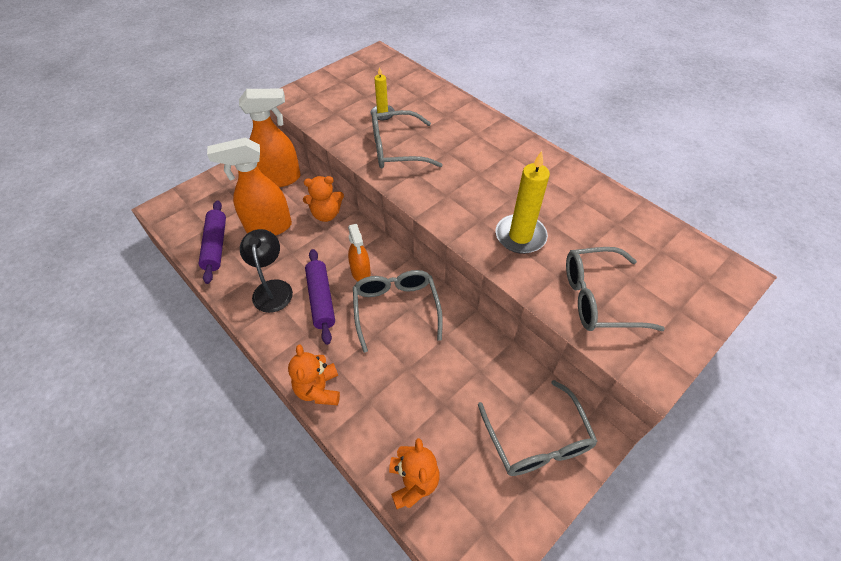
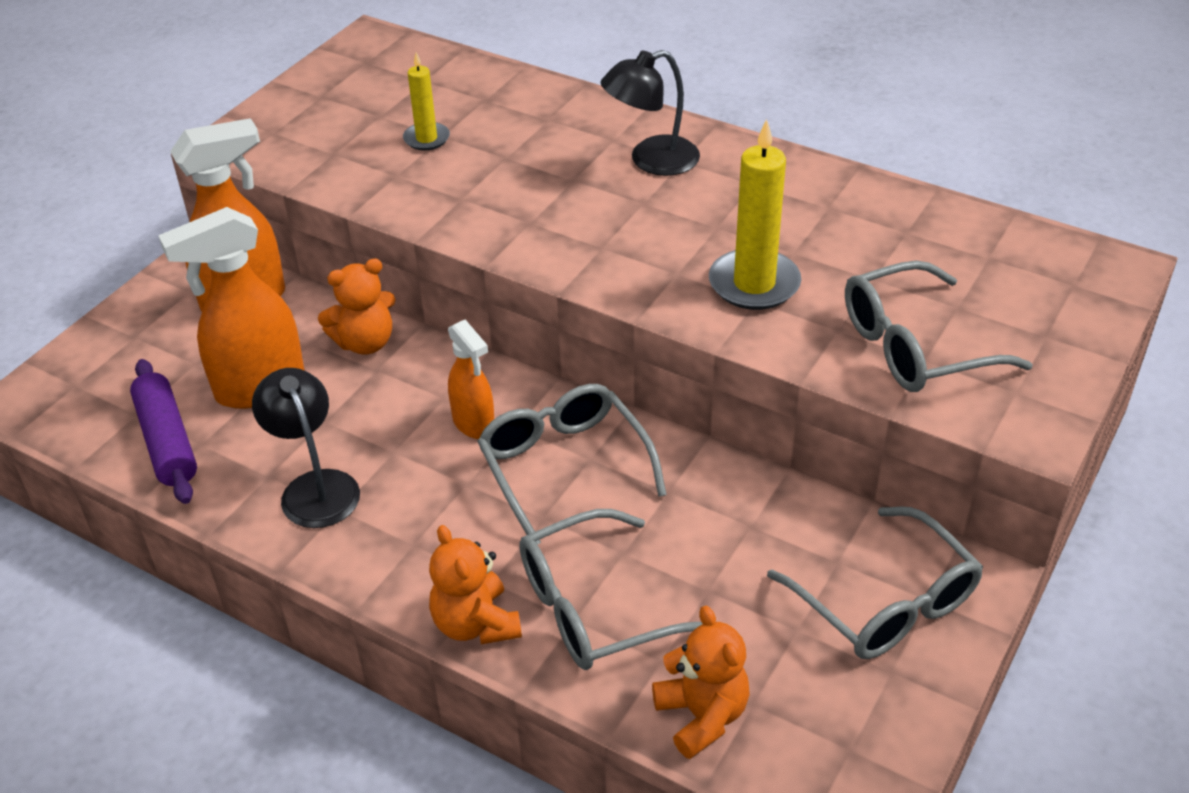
camera: 15 degrees left, 10 degrees down
purple rolling pin [305,249,335,345] -> none
grey glasses [372,110,443,168] -> grey glasses moved to [519,509,703,670]
none -> black lamp [601,50,700,176]

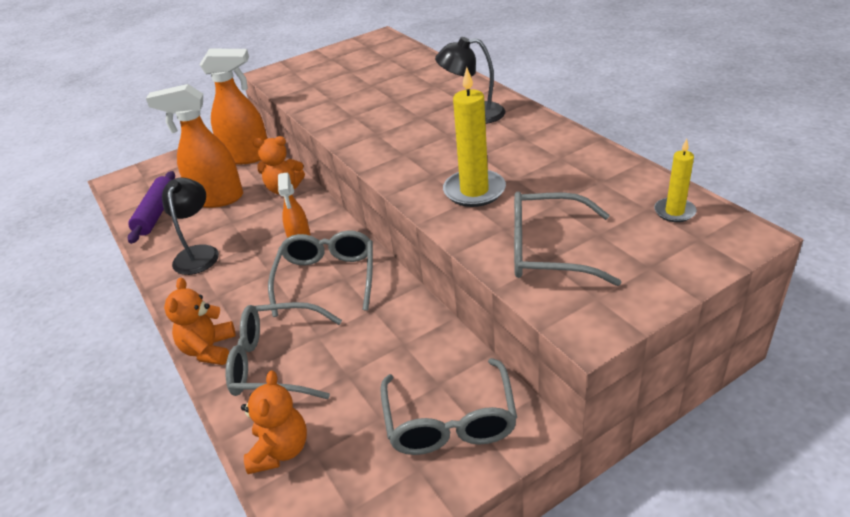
camera: 30 degrees right, 5 degrees down
yellow candle [403,52,450,150] -> yellow candle moved to [654,139,697,222]

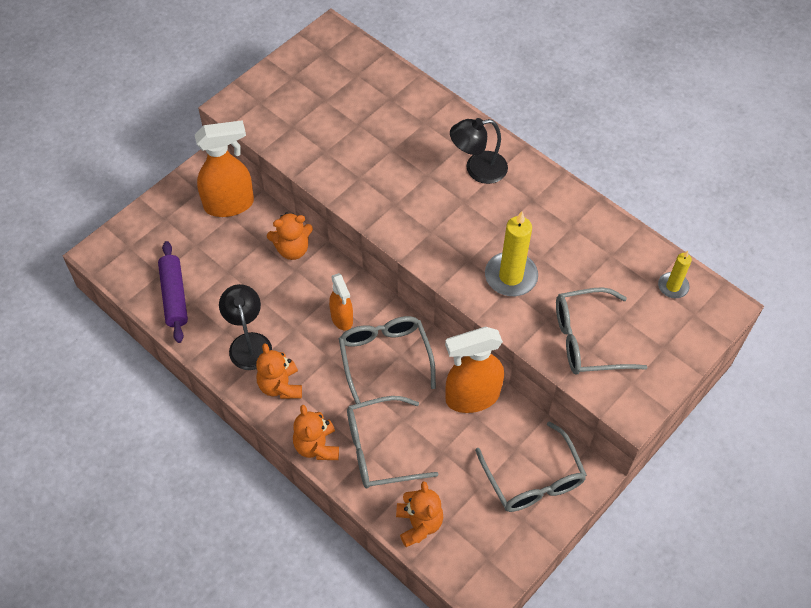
camera: 20 degrees left, 20 degrees up
orange spray bottle [146,84,243,208] -> orange spray bottle moved to [445,326,504,413]
none -> orange teddy bear [256,343,302,399]

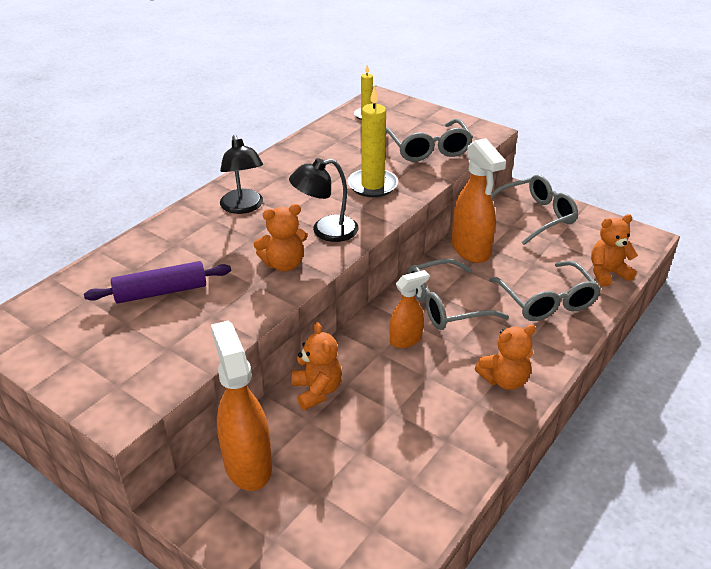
camera: 95 degrees left, 20 degrees down
purple rolling pin [158,241,188,343] -> purple rolling pin moved to [84,261,231,303]
black lamp [219,284,272,370] -> black lamp moved to [289,158,359,242]
orange teddy bear [293,405,339,460] -> orange teddy bear moved to [254,204,307,271]

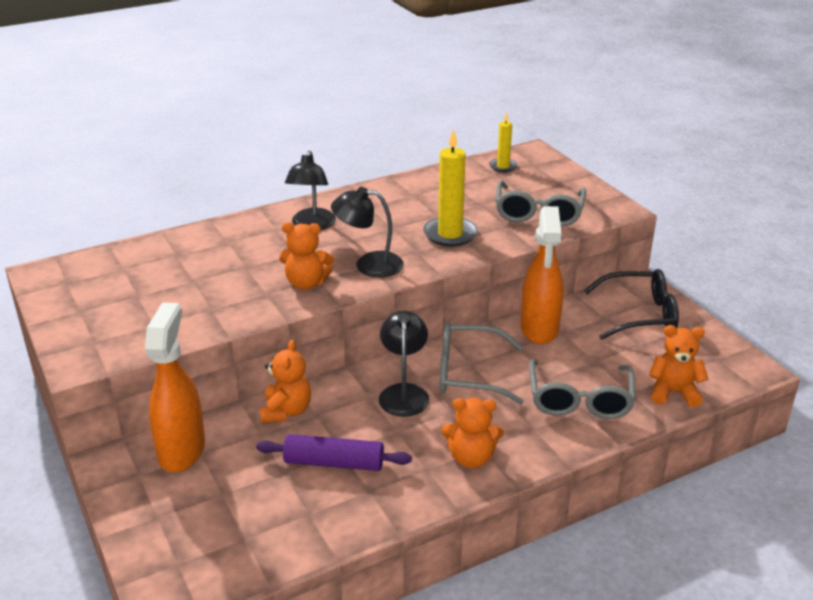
camera: 25 degrees right, 5 degrees down
purple rolling pin [84,261,231,303] -> purple rolling pin moved to [256,434,412,471]
orange spray bottle [390,270,429,348] -> black lamp [379,311,429,417]
grey glasses [491,175,578,245] -> black glasses [584,269,679,340]

